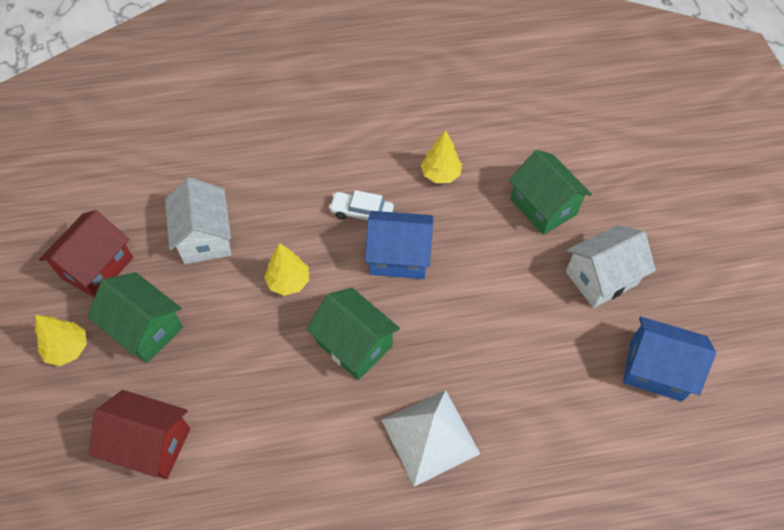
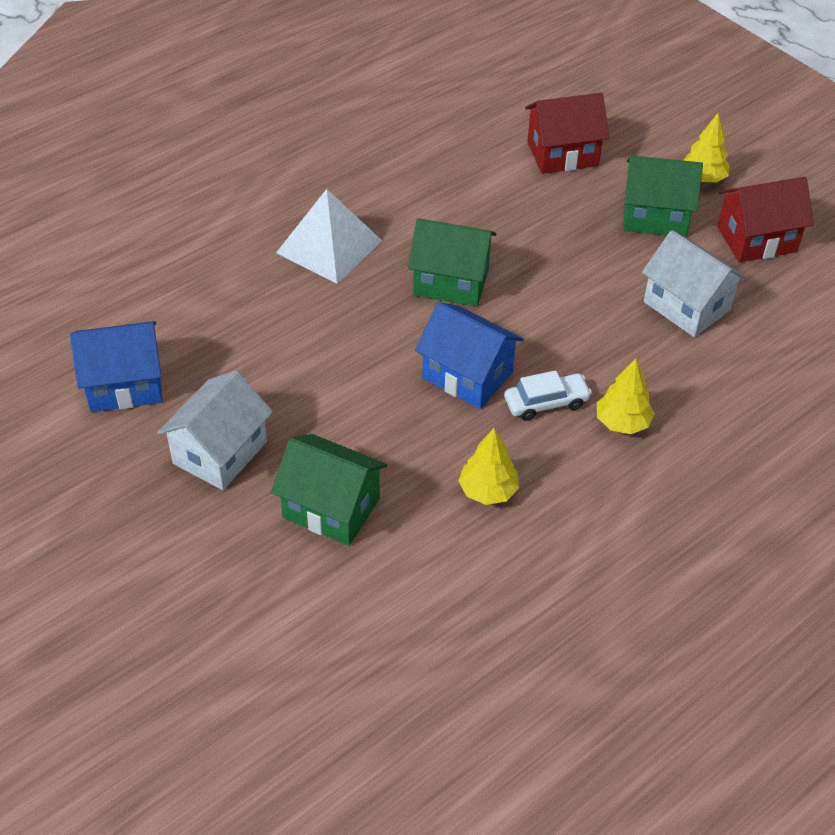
camera: 150 degrees right, 10 degrees down
red house [39,210,133,298] -> red house turned 75 degrees clockwise [717,177,814,262]
yellow tree [264,243,309,296] -> yellow tree moved to [597,359,655,434]
blue house [365,211,433,279] -> blue house turned 60 degrees clockwise [415,302,524,409]

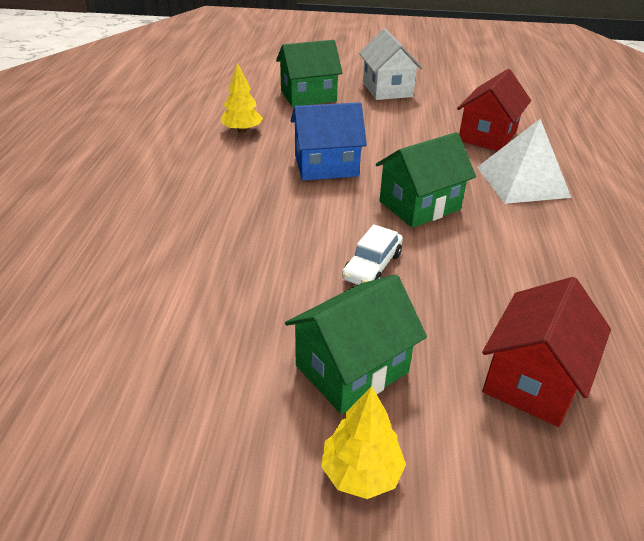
camera: 135 degrees right, 10 degrees down
blue house [70,321,162,412] -> none
white car [504,370,592,421] -> white car moved to [342,224,403,285]
yellow tree [597,359,655,434] -> none
white house [642,230,747,337] -> none
red house [717,177,814,262] -> red house moved to [457,69,531,151]

